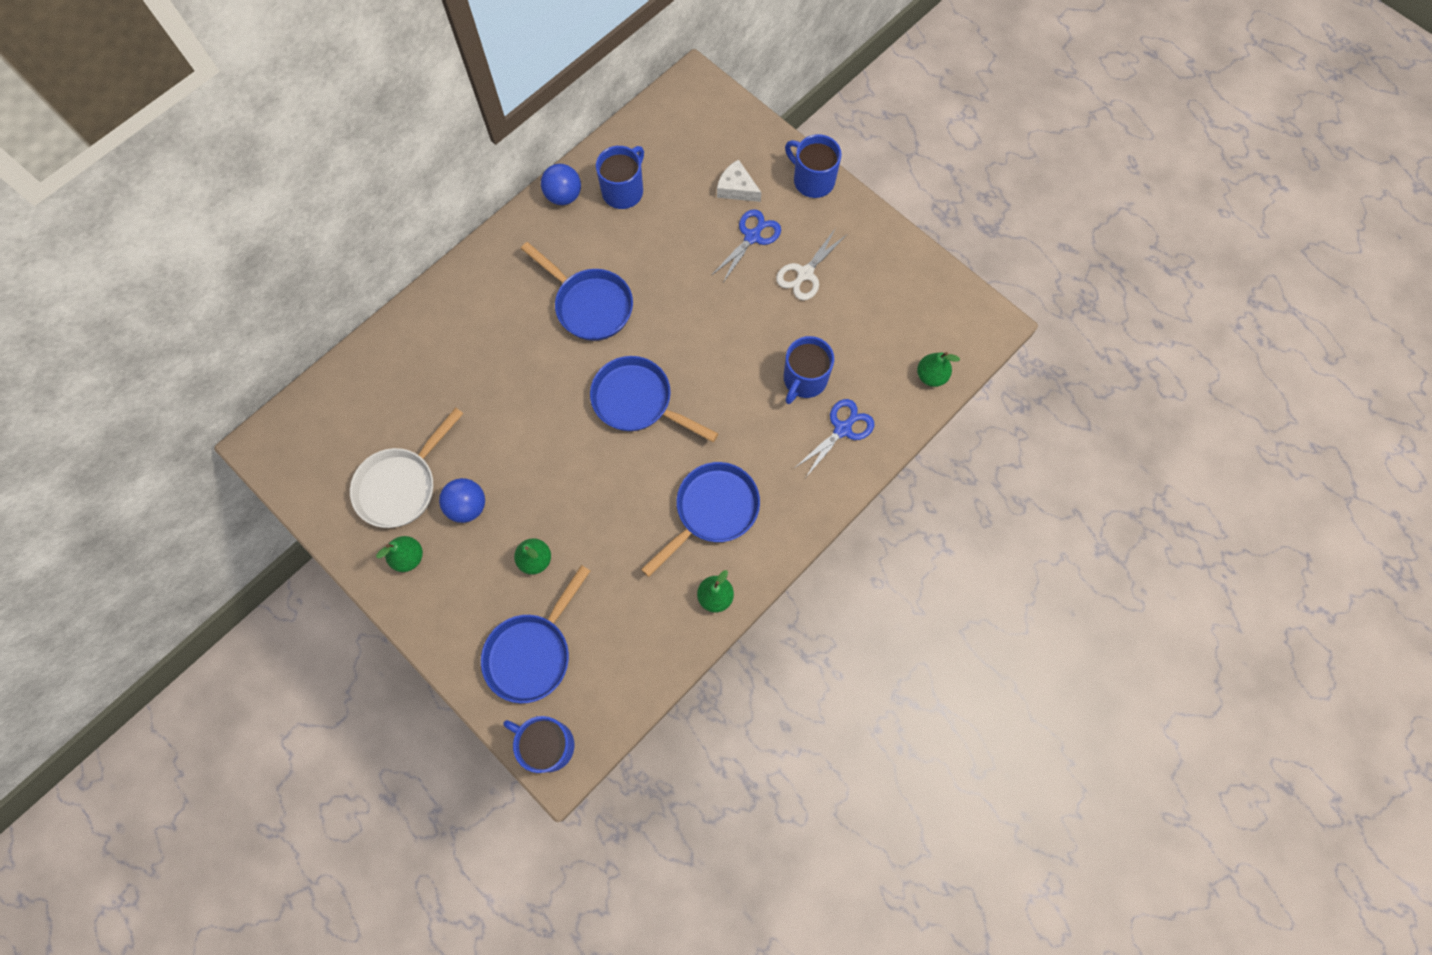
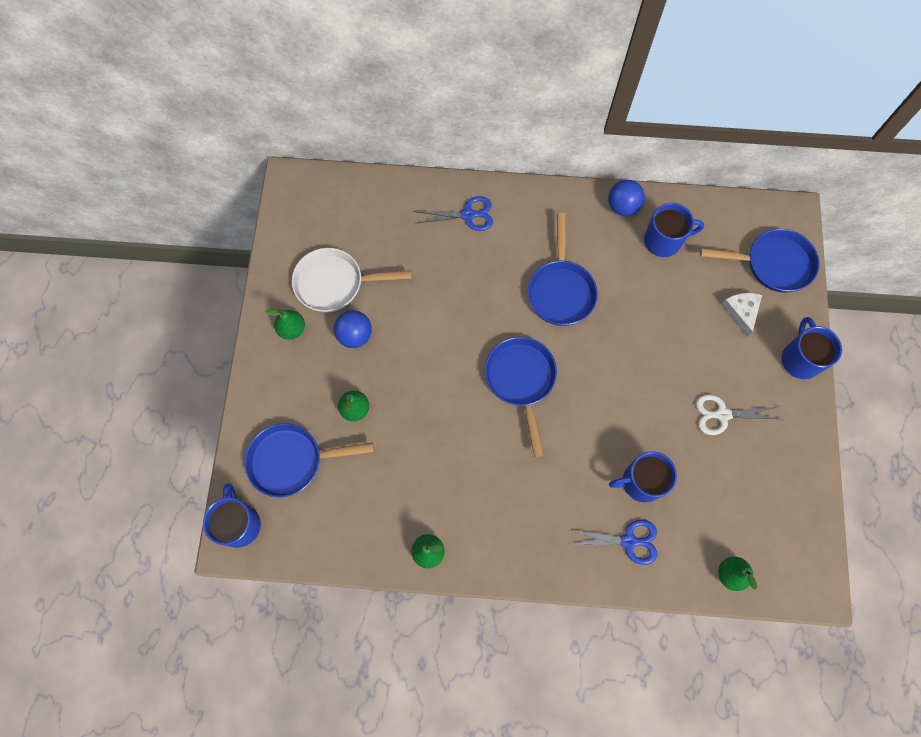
camera: 50 degrees right, 0 degrees up
blue pan [641,462,760,577] -> blue pan moved to [700,229,819,293]
blue scissors [711,209,781,282] -> blue scissors moved to [414,196,493,231]

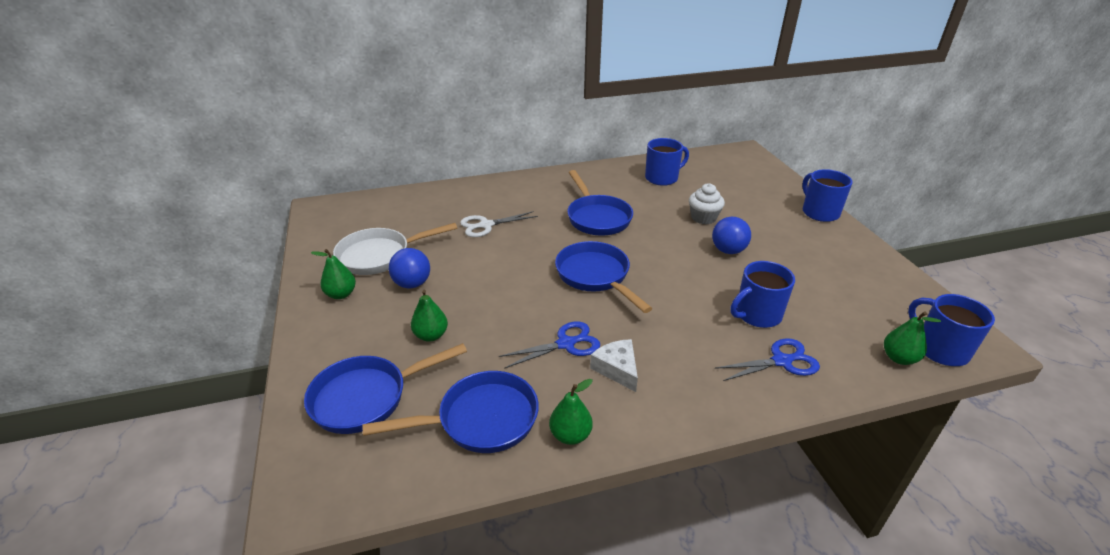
camera: 20 degrees left, 35 degrees down
blue mug [203,483,261,548] -> blue mug moved to [908,294,995,366]
blue scissors [414,196,493,231] -> blue scissors moved to [499,321,600,369]
blue ball [608,180,645,216] -> blue ball moved to [712,217,751,254]
white scissors [696,394,780,435] -> white scissors moved to [460,211,538,237]
blue pan [700,229,819,293] -> blue pan moved to [362,371,539,453]
white cheese [721,293,762,337] -> white cheese moved to [590,339,638,392]
none -> white cupcake [689,183,725,224]

